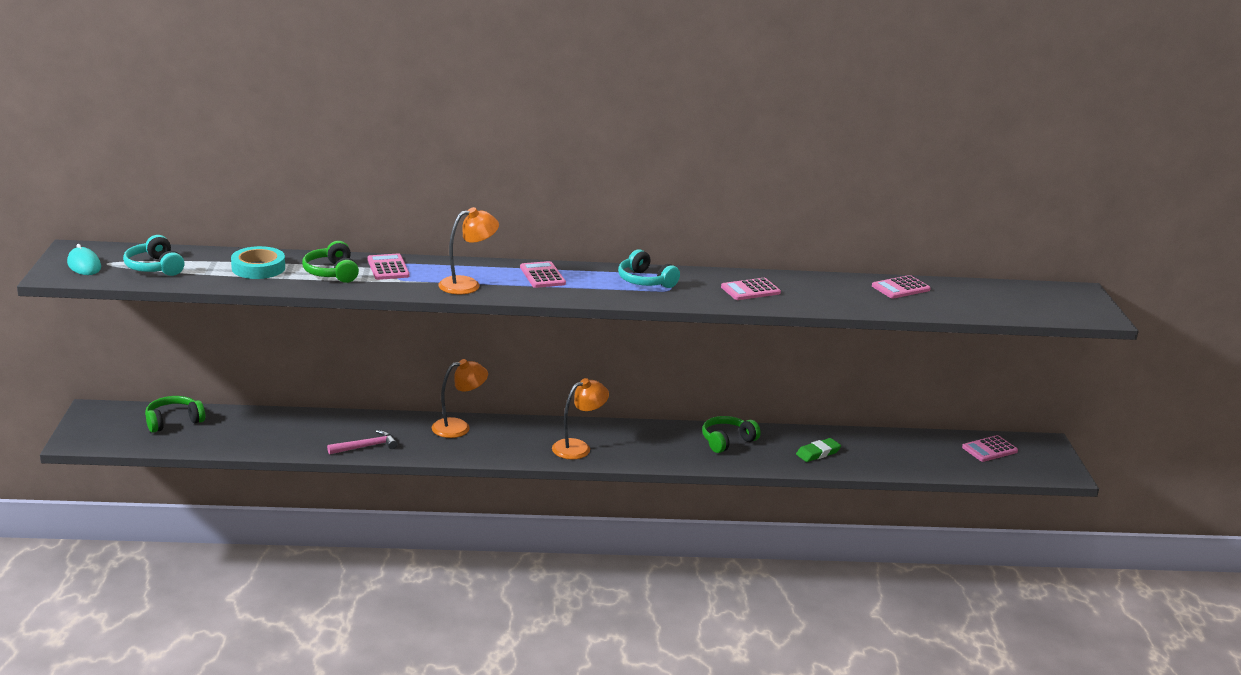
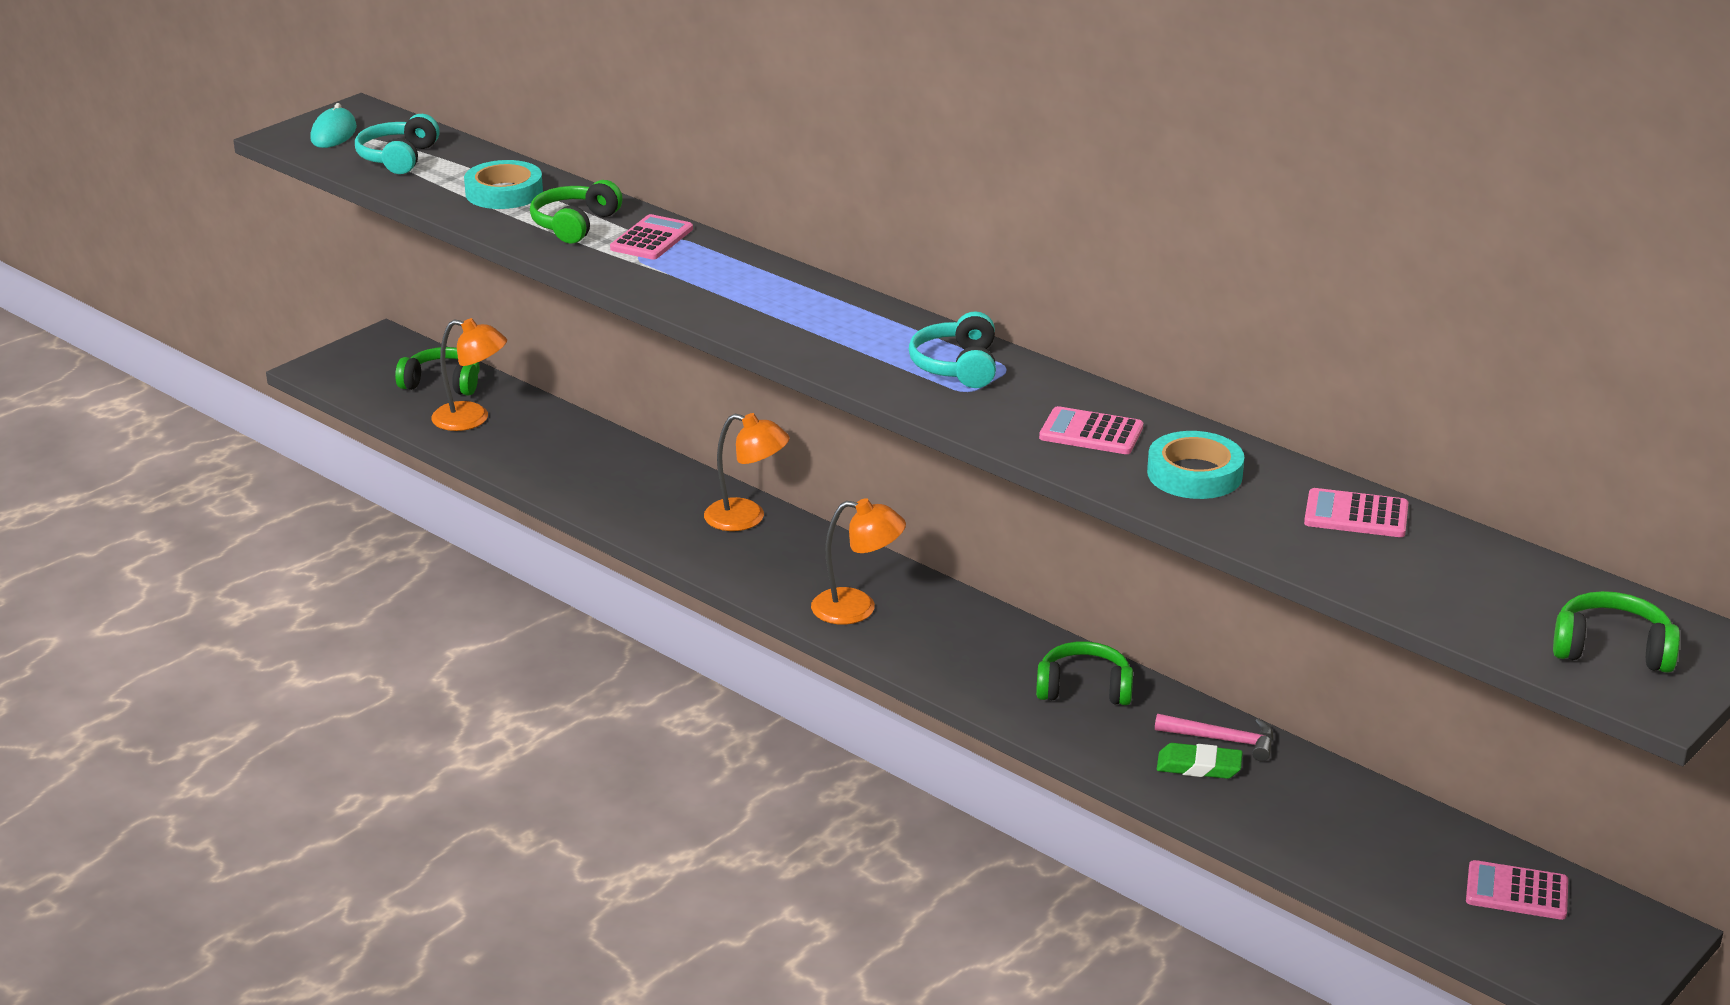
camera: 45 degrees right, 5 degrees up
pink hammer [327,430,398,455] -> pink hammer moved to [1155,714,1273,762]
orange lamp [438,207,499,294] -> orange lamp moved to [431,318,507,431]
pink calculator [520,261,566,288] -> none
none -> turquoise tape [1147,431,1244,499]
none -> green headphones [1553,591,1680,673]

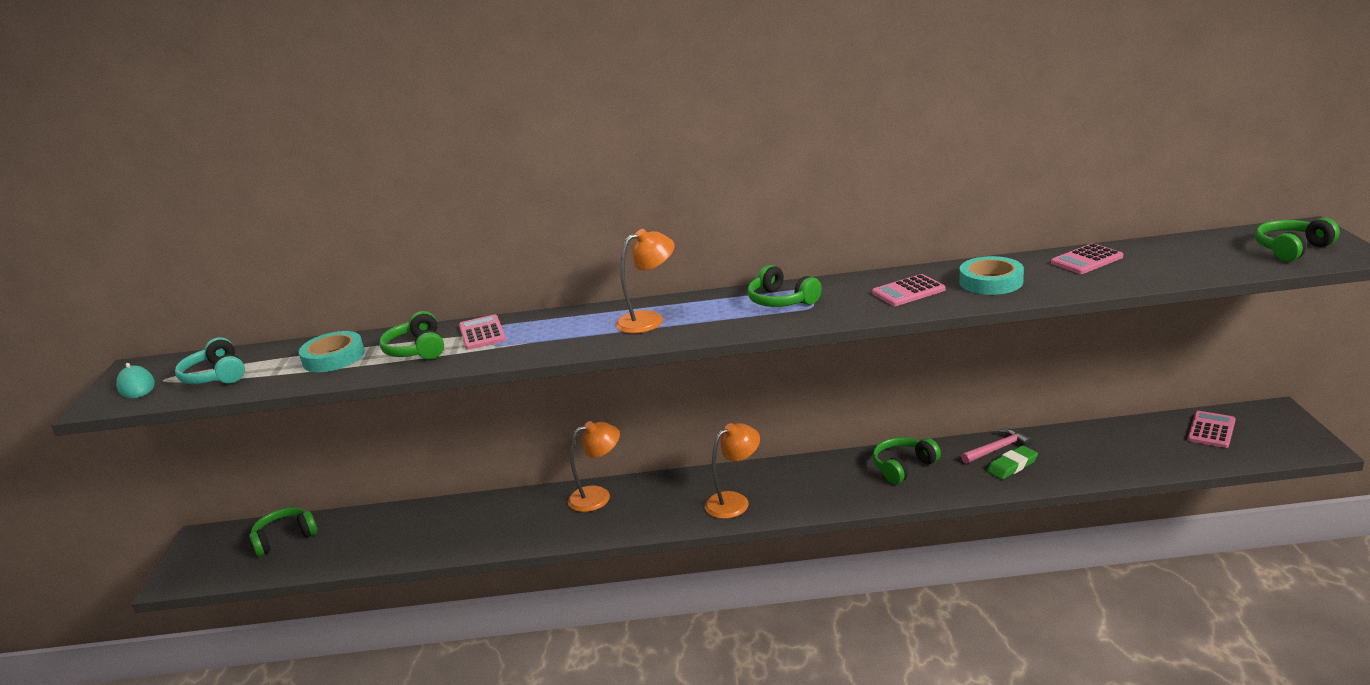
camera: 40 degrees left, 5 degrees down
orange lamp [431,318,507,431] -> orange lamp moved to [616,229,675,334]
turquoise headphones [909,311,996,388] -> green headphones [747,265,822,307]
pink calculator [1466,860,1568,920] -> pink calculator turned 150 degrees clockwise [1187,411,1236,448]

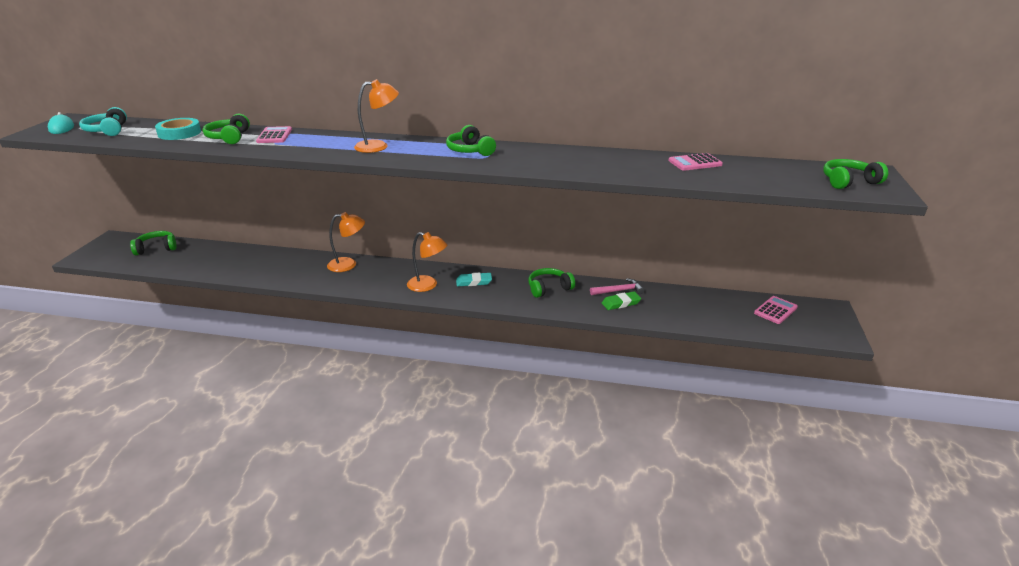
camera: 10 degrees right, 5 degrees up
orange lamp [705,423,760,519] -> orange lamp turned 45 degrees clockwise [407,232,447,292]
pink calculator [872,274,945,306] -> none
turquoise tape [959,256,1024,295] -> none
none -> turquoise eraser [456,273,492,286]

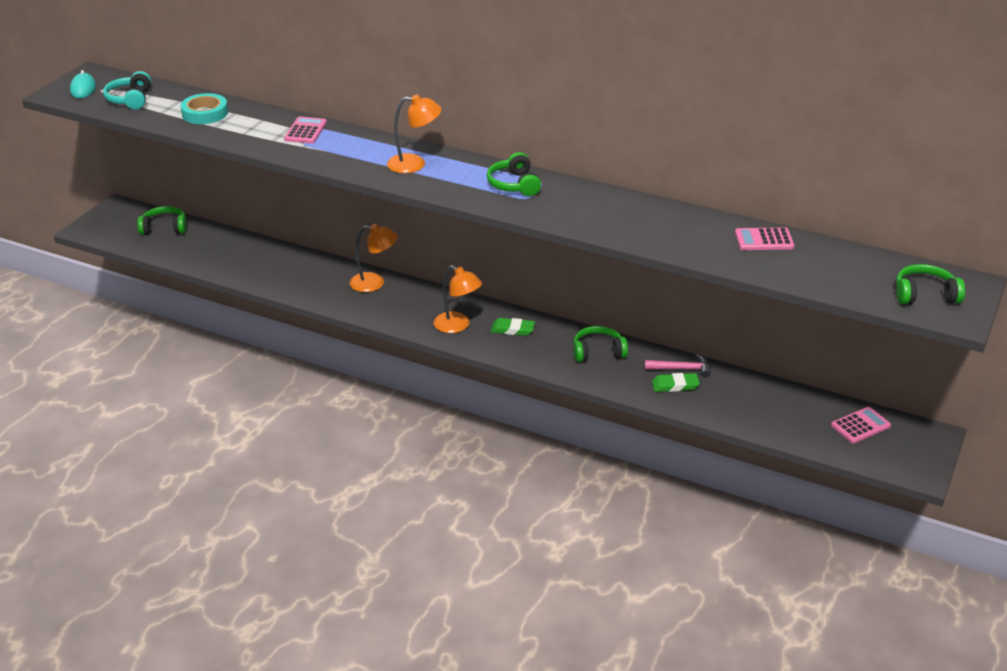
camera: 15 degrees right, 5 degrees up
green headphones [202,114,250,144] -> none
turquoise eraser [456,273,492,286] -> green eraser [491,318,535,336]

